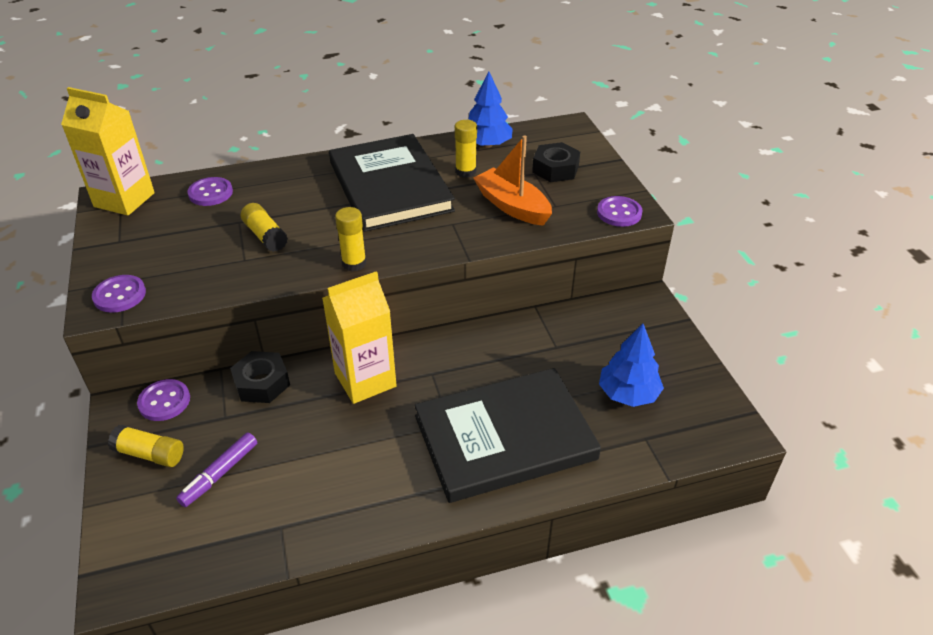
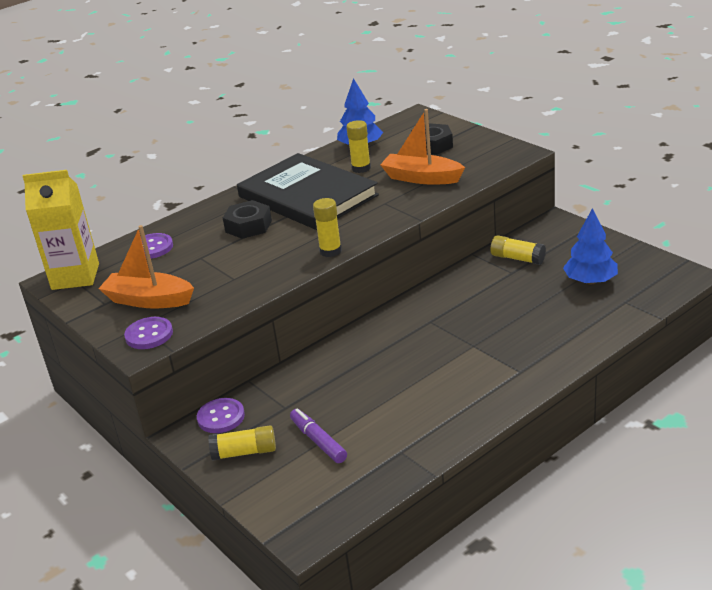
camera: 20 degrees left, 10 degrees down
purple marker [176,432,257,507] -> purple marker turned 135 degrees clockwise [290,408,347,463]
black nut [230,351,290,403] -> black nut moved to [223,200,272,239]
yellow glue stick [241,203,288,252] -> yellow glue stick moved to [490,235,546,265]
yellow carton [322,271,397,404] -> none
black book [414,368,601,503] -> none
purple button [597,196,642,227] -> none
none -> orange boat [98,225,194,309]

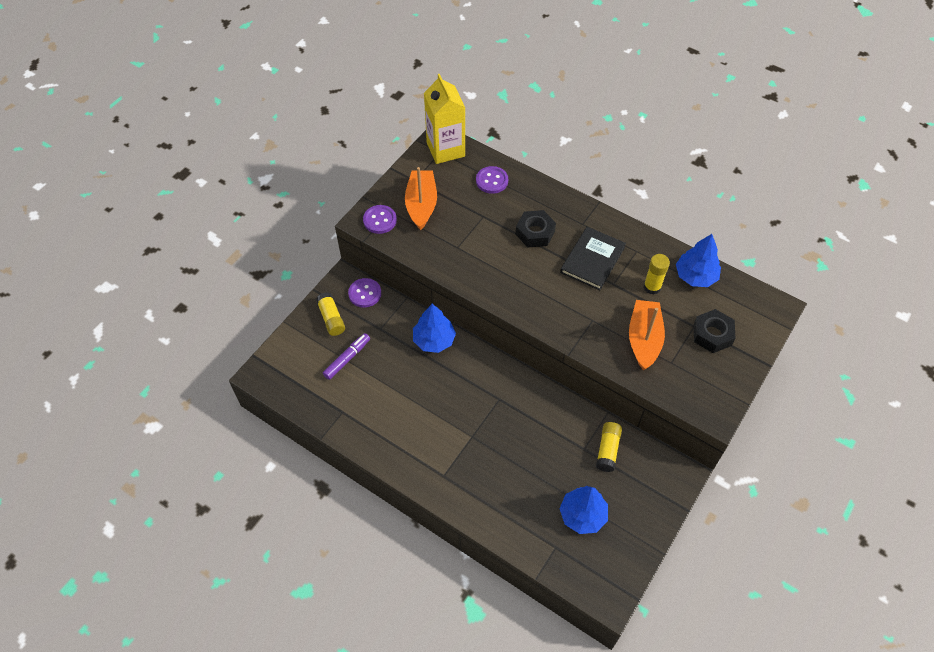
camera: 70 degrees right, 25 degrees up
black book [237,153,379,230] -> black book [560,227,626,290], size x0.59
yellow glue stick [313,198,342,257] -> none
none -> blue tree [413,304,456,353]

